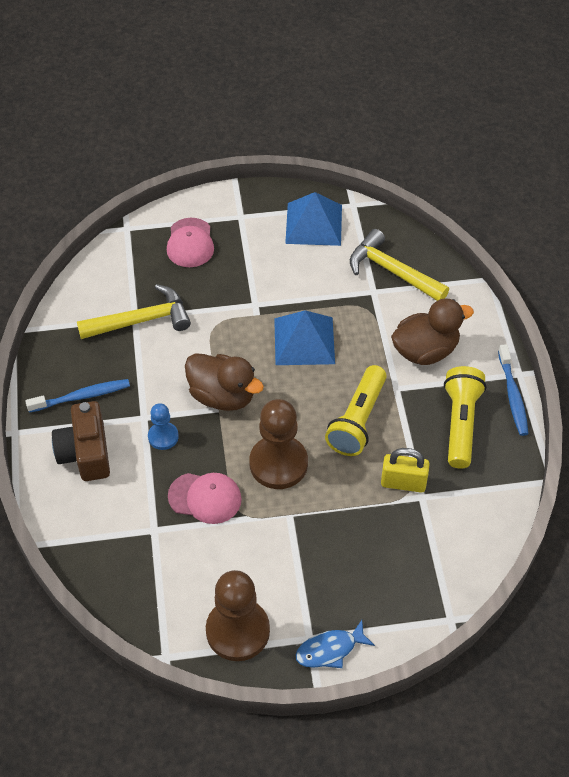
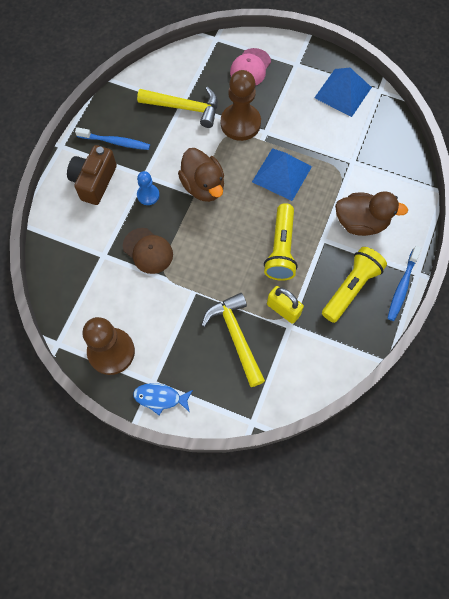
camera: 30 degrees right, 15 degrees up
pink cap [168,473,242,524] -> brown cap [123,228,173,274]
brown pawn [249,399,308,489] -> brown pawn moved to [221,70,261,141]
yellow flashlight [325,365,387,456] -> yellow flashlight turned 45 degrees counterclockwise [264,203,298,281]
yellow hammer [350,229,449,301] -> yellow hammer moved to [201,293,265,387]

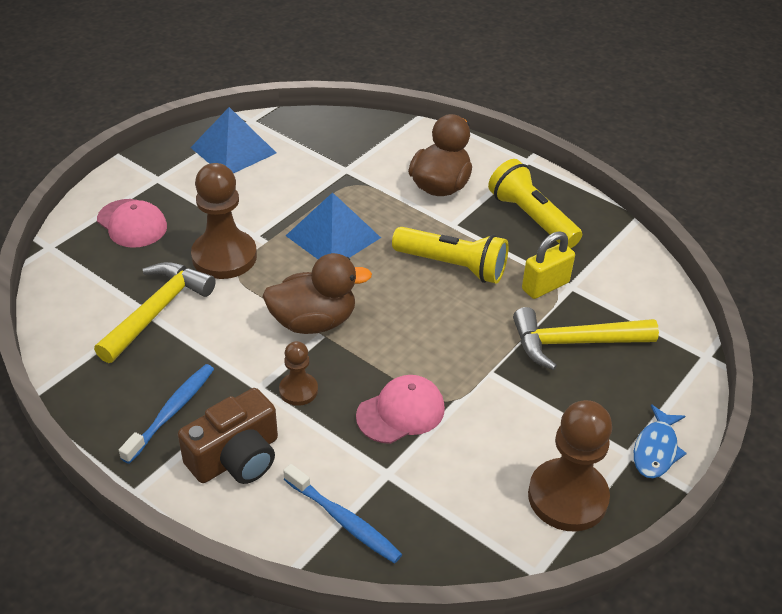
camera: 75 degrees left, 25 degrees down
brown camera [67,145,117,205] -> brown camera turned 75 degrees counterclockwise [178,388,278,484]
brown cap [123,228,173,274] -> pink cap [356,375,445,444]
blue pawn [137,171,160,205] -> brown pawn [279,341,318,406]
blue toothbrush [388,246,421,321] -> blue toothbrush moved to [283,464,402,564]

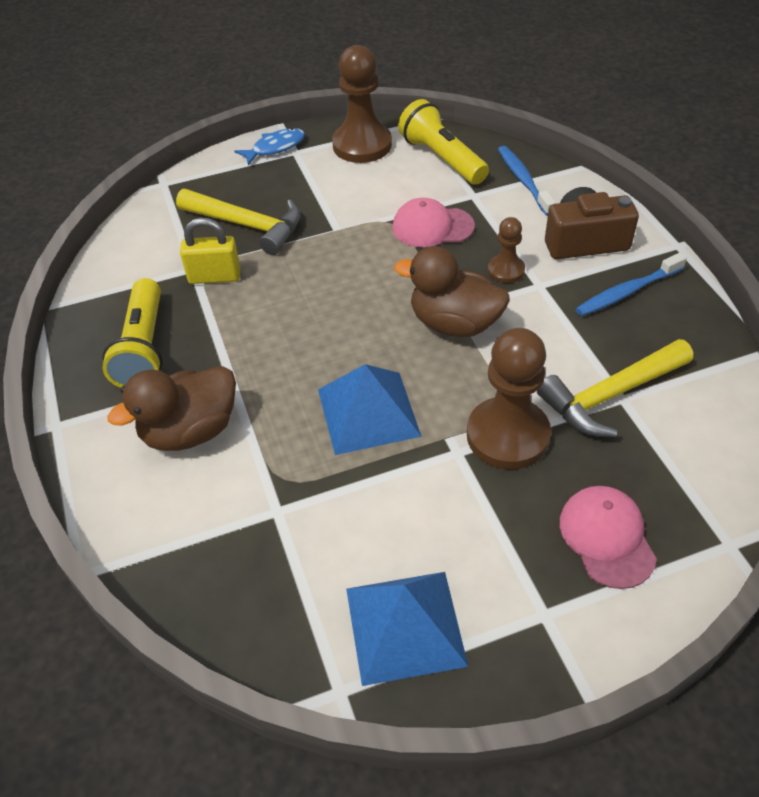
camera: 145 degrees left, 5 degrees up
yellow flashlight [392,227,509,284] -> yellow flashlight moved to [398,99,489,185]

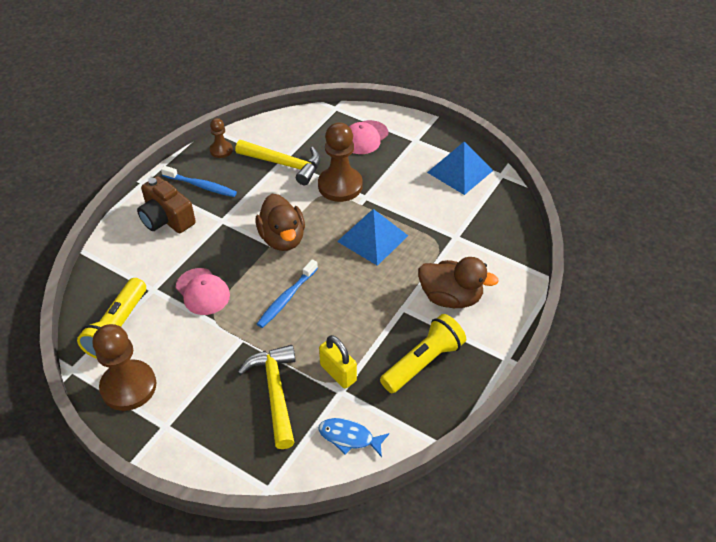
camera: 130 degrees left, 0 degrees up
blue fish [234,128,305,165] -> blue fish moved to [318,418,389,457]
brown pawn [488,217,525,283] -> brown pawn moved to [210,118,233,158]
blue toothbrush [498,146,556,216] -> blue toothbrush moved to [257,259,318,328]

